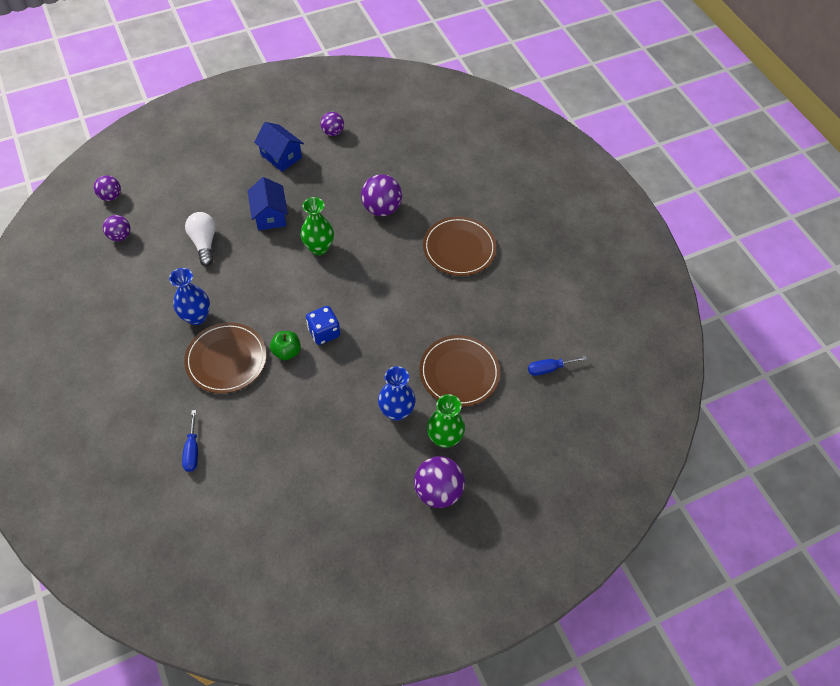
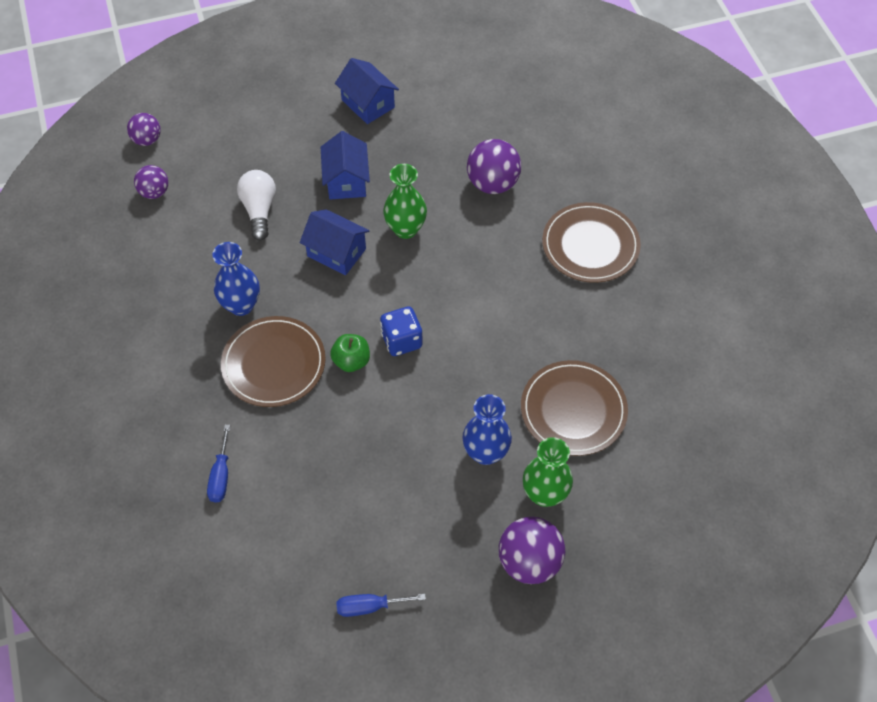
camera: 10 degrees right, 0 degrees up
purple ball [320,112,344,136] -> none
blue screwdriver [528,356,587,376] -> blue screwdriver moved to [337,594,426,617]
none -> blue house [300,209,370,275]

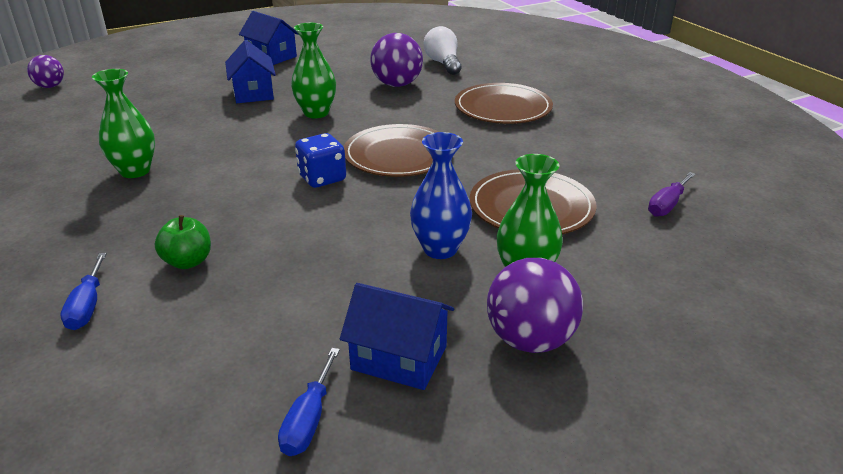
camera: 10 degrees left, 25 degrees down
purple ball [134,165,168,199] -> none
blue vase [212,242,260,316] -> green vase [92,69,155,178]
brown plate [221,316,326,407] -> brown plate moved to [344,124,439,177]
white light bulb [237,170,276,240] -> white light bulb moved to [424,26,461,75]
blue house [300,209,370,275] -> blue house moved to [340,283,454,390]
green apple [330,334,370,372] -> green apple moved to [155,215,211,269]
blue screwdriver [337,594,426,617] -> blue screwdriver turned 60 degrees counterclockwise [278,348,340,456]
none -> purple screwdriver [648,172,696,217]

